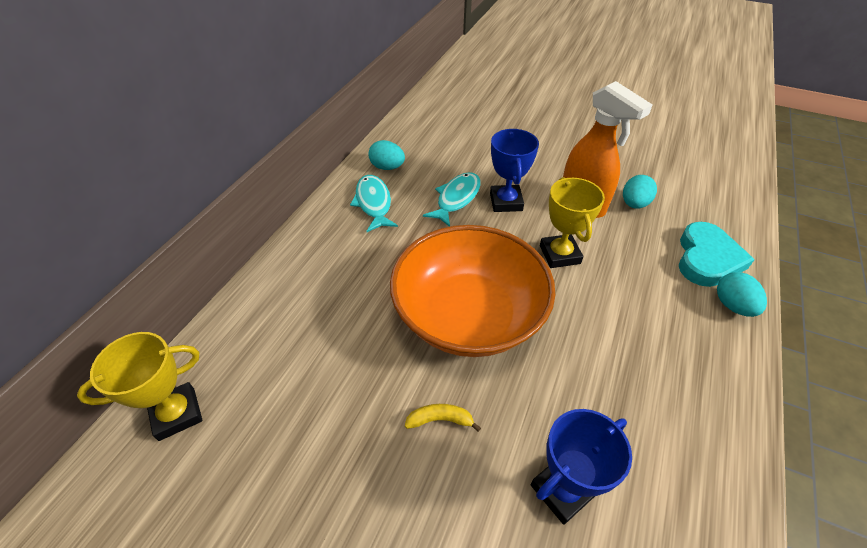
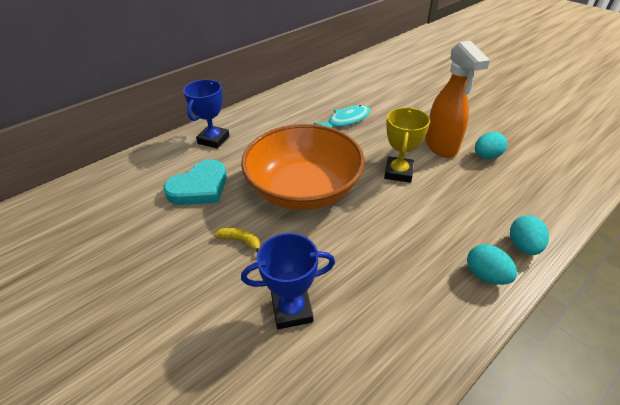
camera: 25 degrees right, 5 degrees down
yellow trophy [77,332,203,441] -> none
turquoise fish [350,175,398,232] -> none
turquoise egg [368,140,405,170] -> turquoise egg moved to [467,244,517,285]
blue trophy [490,129,539,212] -> blue trophy moved to [183,79,230,149]
turquoise heart [679,222,755,287] -> turquoise heart moved to [164,159,227,205]

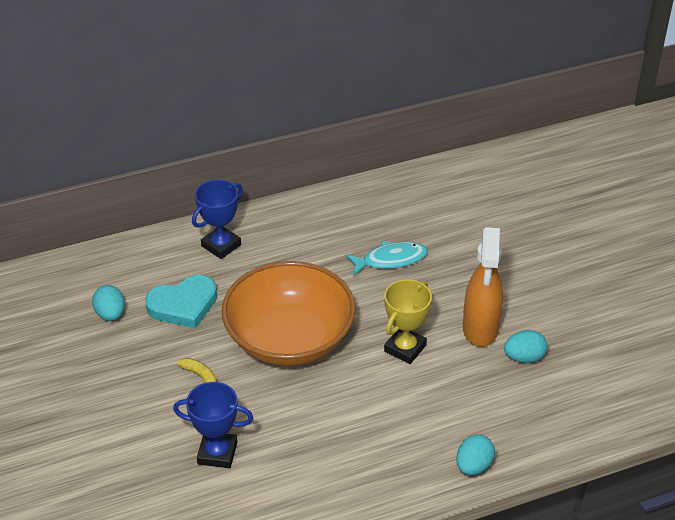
camera: 20 degrees right, 0 degrees up
turquoise egg [467,244,517,285] -> turquoise egg moved to [92,285,125,321]

